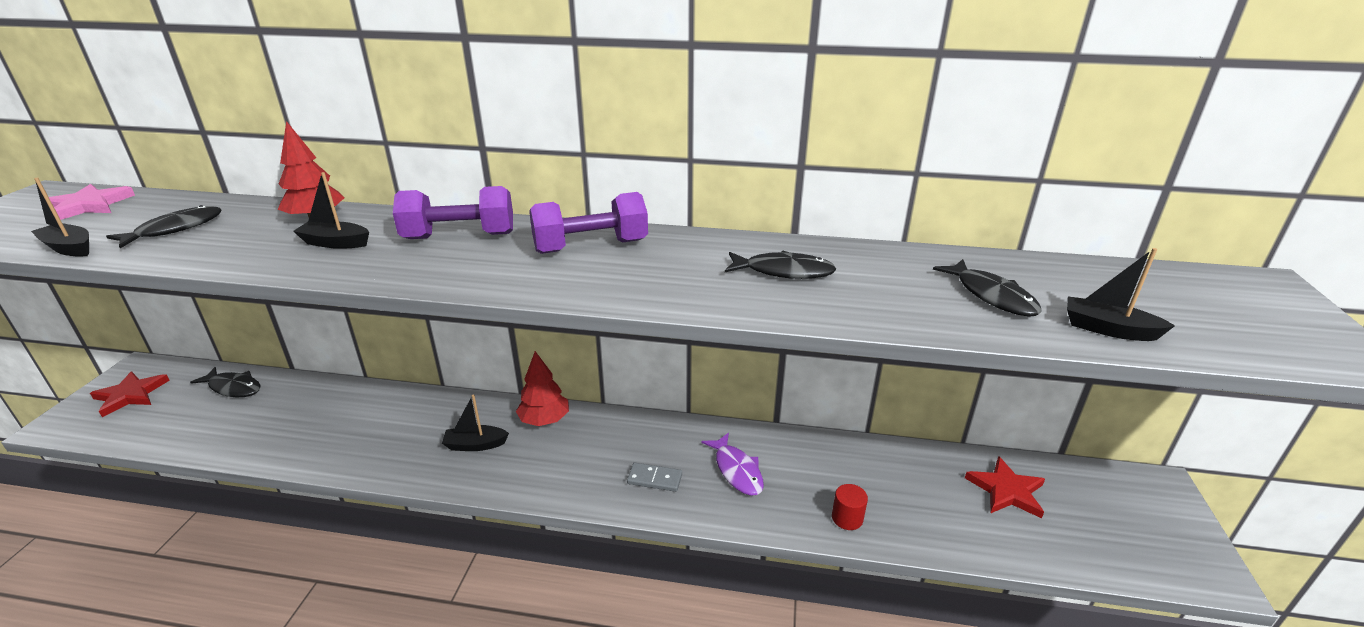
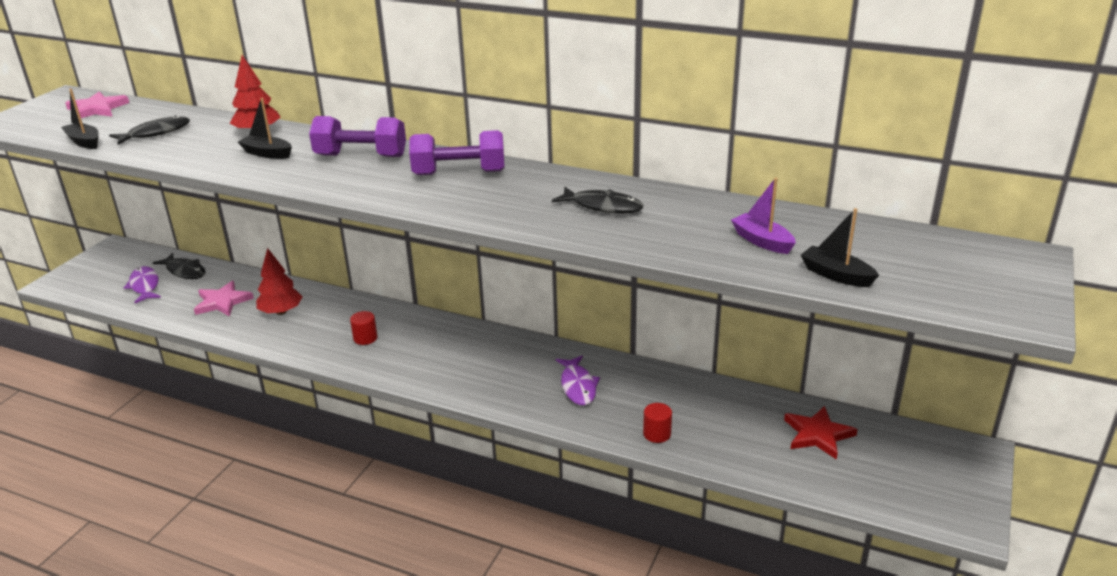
camera: 15 degrees right, 0 degrees up
red star [90,371,170,417] -> none
black boat [442,394,509,451] -> red cylinder [350,311,377,345]
red tree [516,351,569,426] -> red tree moved to [256,248,302,315]
grey domino [627,463,682,492] -> none
black fish [933,259,1042,317] -> purple boat [731,178,796,254]
none -> purple fish [124,266,161,303]
none -> pink star [194,281,254,317]

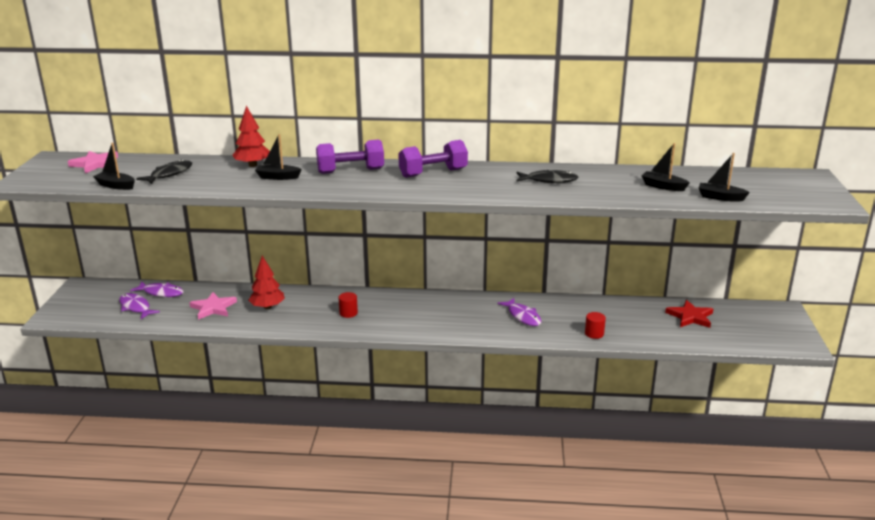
camera: 20 degrees left, 5 degrees down
black fish [153,253,206,279] -> purple fish [130,282,184,297]
purple boat [731,178,796,254] -> black boat [642,143,690,191]

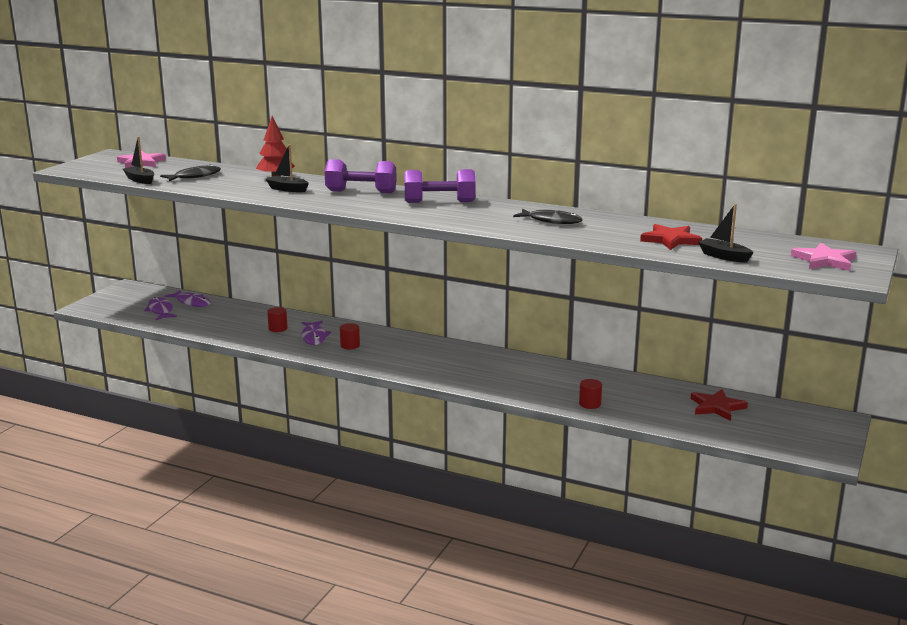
camera: 20 degrees right, 5 degrees down
pink star [189,292,237,320] -> pink star moved to [791,243,856,271]
red tree [248,256,285,309] -> red cylinder [267,307,288,332]
purple fish [498,298,542,326] -> purple fish moved to [301,321,331,345]
black boat [642,143,690,191] -> red star [640,224,702,250]

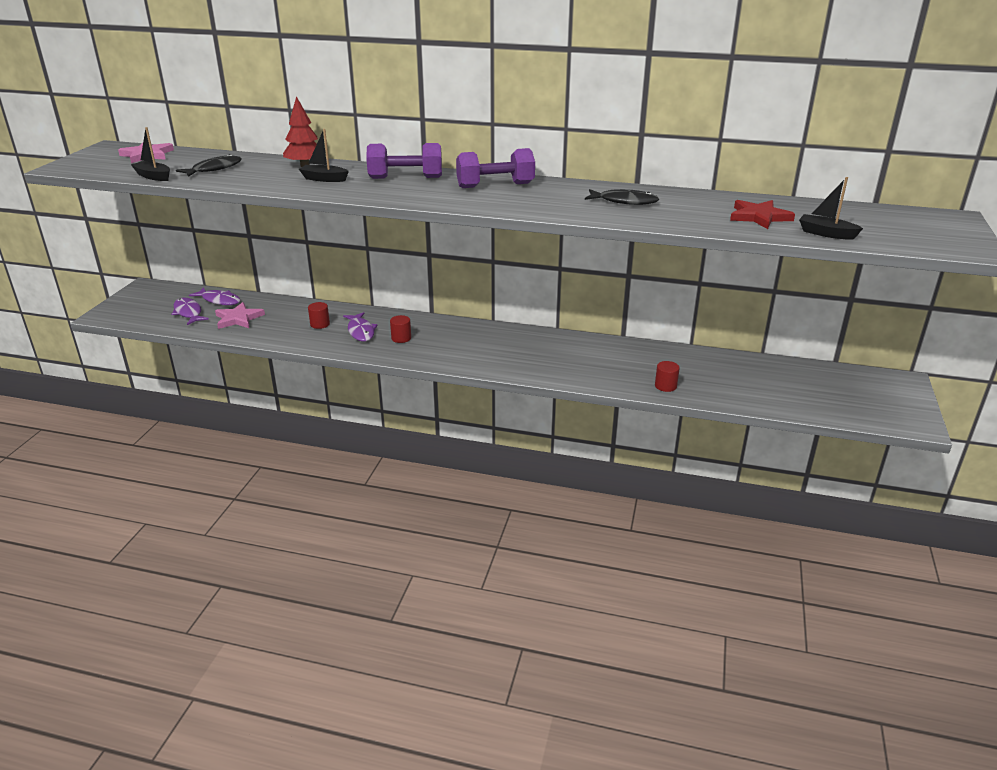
camera: 10 degrees left, 10 degrees up
red star [691,389,748,421] -> none
pink star [791,243,856,271] -> pink star moved to [215,302,265,329]

